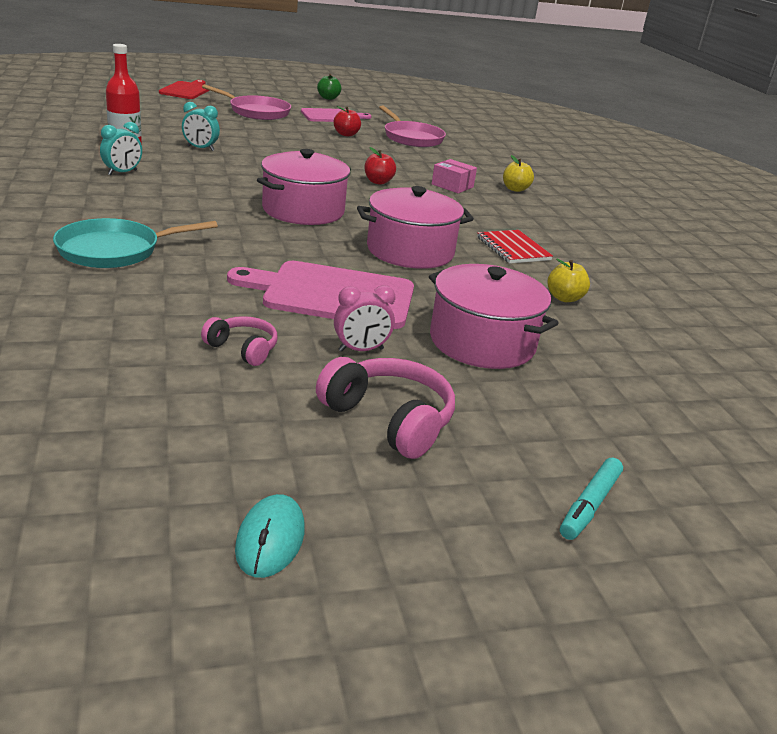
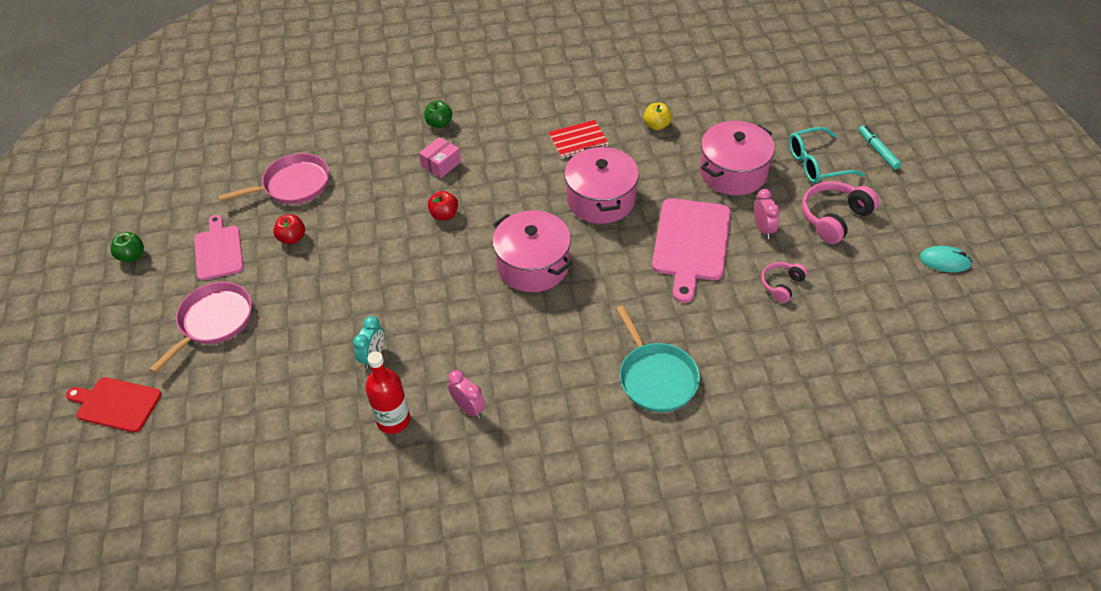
camera: 80 degrees left, 20 degrees up
turquoise clock [100,122,142,175] -> pink clock [448,370,486,419]
yellow apple [503,155,534,192] -> green apple [425,100,452,128]
turquoise marker [560,458,623,540] -> turquoise marker turned 150 degrees counterclockwise [859,125,902,170]
none -> turquoise glasses [789,127,865,184]

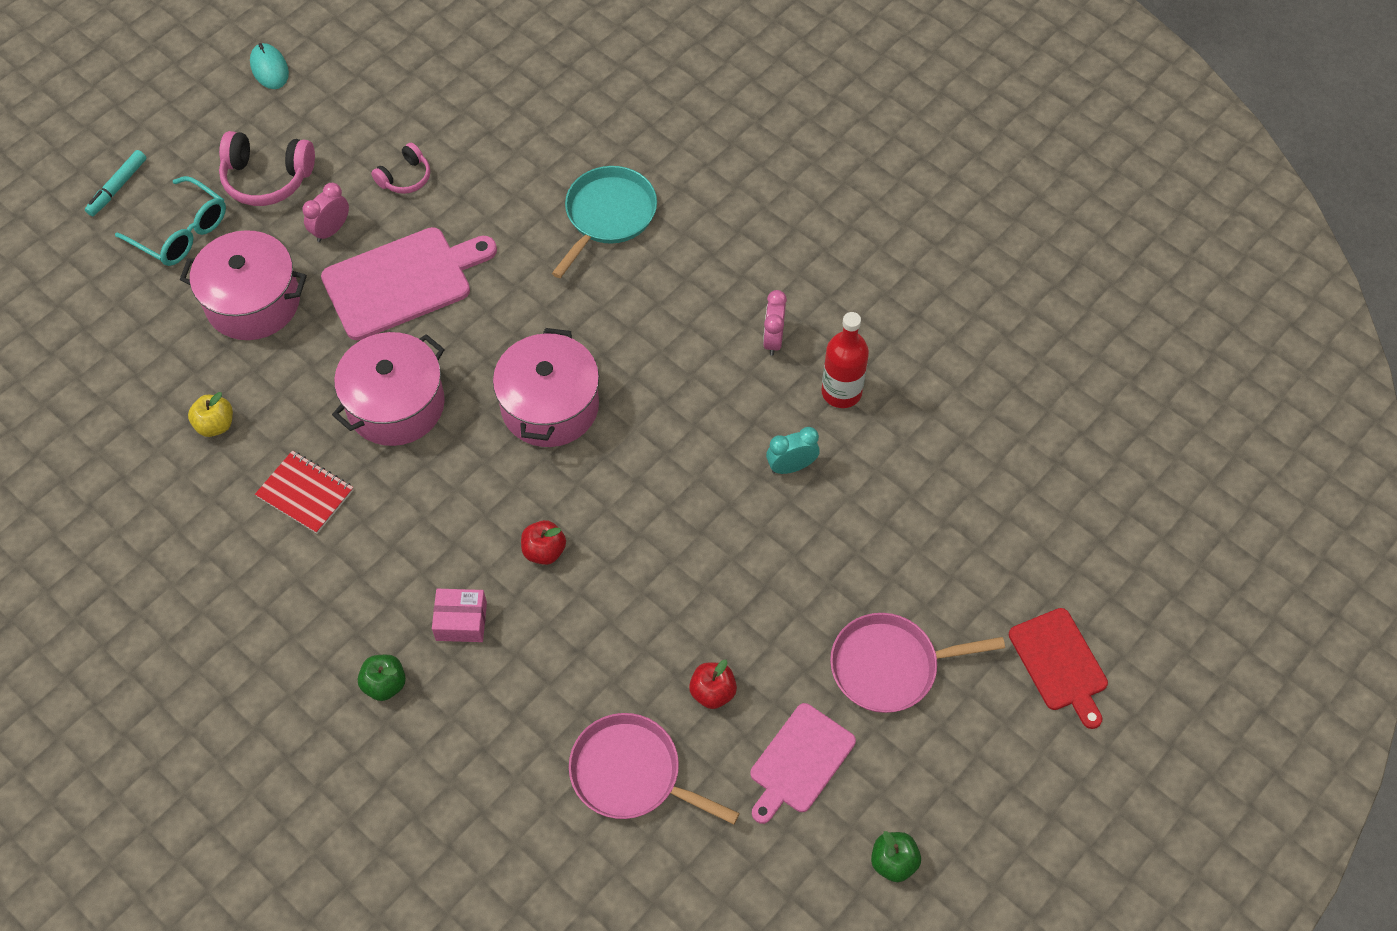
camera: 130 degrees left, 10 degrees up
pink headphones [761,262,808,303] -> pink headphones turned 45 degrees counterclockwise [371,143,430,194]

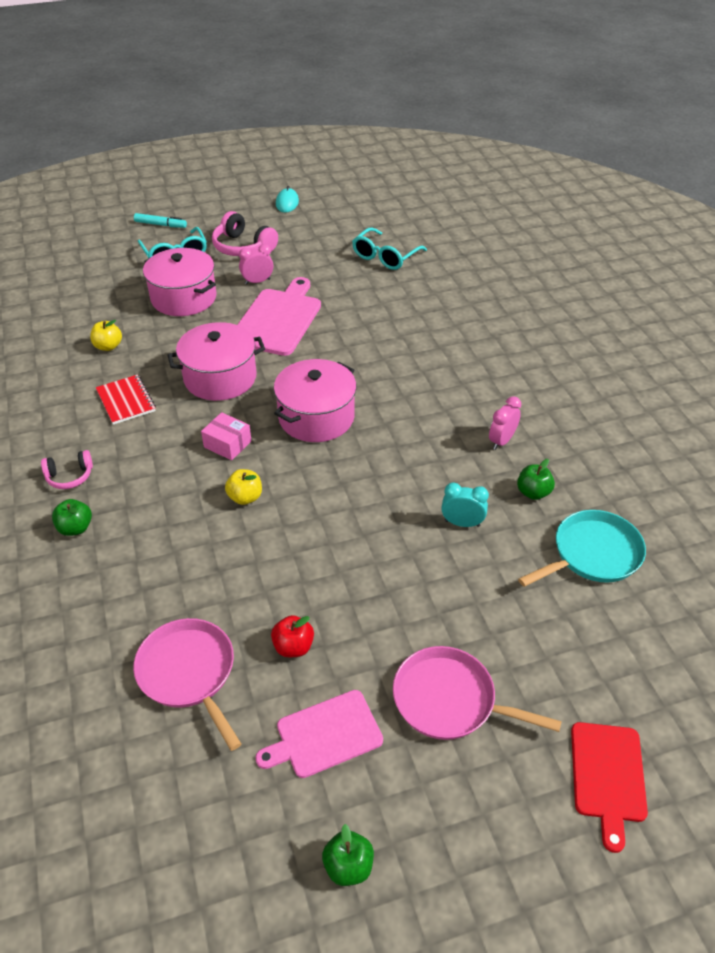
camera: 30 degrees right, 15 degrees down
turquoise marker [85,150,147,216] -> turquoise marker turned 135 degrees counterclockwise [134,213,187,228]
pink cutting board [321,227,497,340] -> pink cutting board turned 75 degrees counterclockwise [237,277,321,356]
pink headphones [371,143,430,194] -> pink headphones moved to [41,450,93,489]
pink box [432,589,487,642] -> pink box moved to [201,412,252,460]
red apple [521,520,566,565] -> yellow apple [225,469,262,505]
turquoise pan [552,166,657,278] -> turquoise pan moved to [518,510,646,587]
red bottle [821,312,869,408] -> green apple [517,459,555,500]
none -> turquoise glasses [352,228,427,270]

